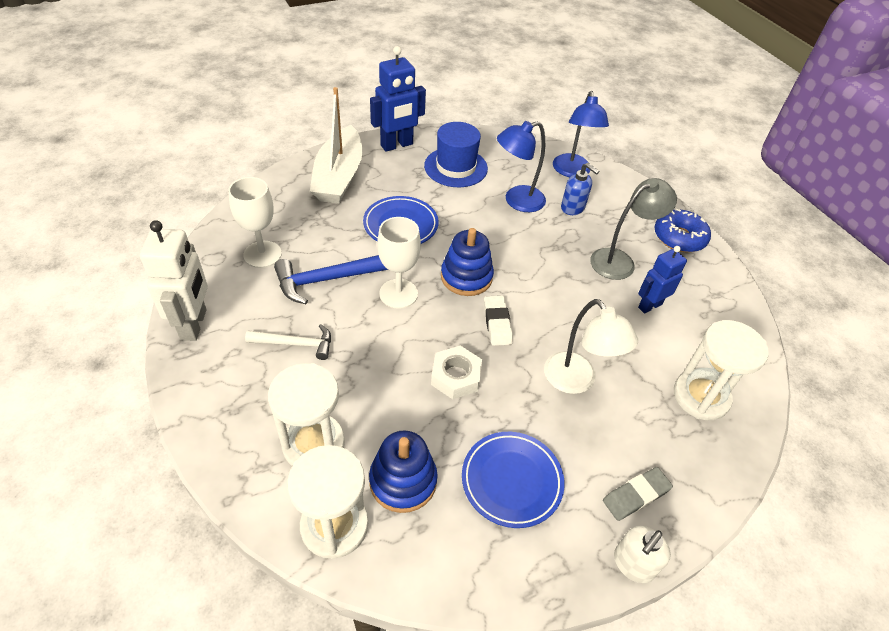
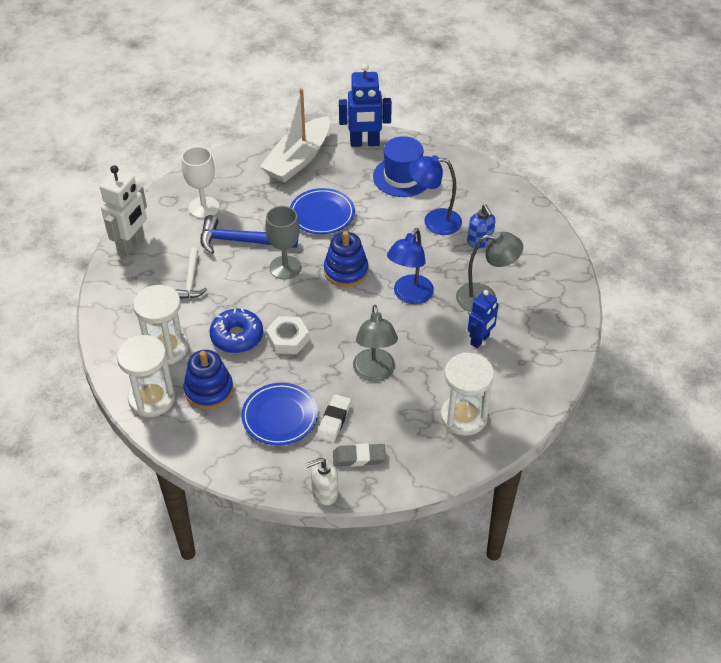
camera: 30 degrees right, 0 degrees up
white hammer [245,324,331,360] -> white hammer turned 60 degrees clockwise [175,247,207,299]
white goblet [377,217,421,309] -> grey goblet [265,206,301,280]
white eraser [484,295,513,346] -> white eraser moved to [317,394,351,442]
white lamp [544,299,638,394] -> grey lamp [353,305,398,382]
blue lamp [553,91,609,177] -> blue lamp moved to [387,228,434,304]
blue robot [638,246,687,314] -> blue robot turned 135 degrees clockwise [468,290,499,348]
blue donut [654,208,711,252] -> blue donut moved to [210,309,263,353]

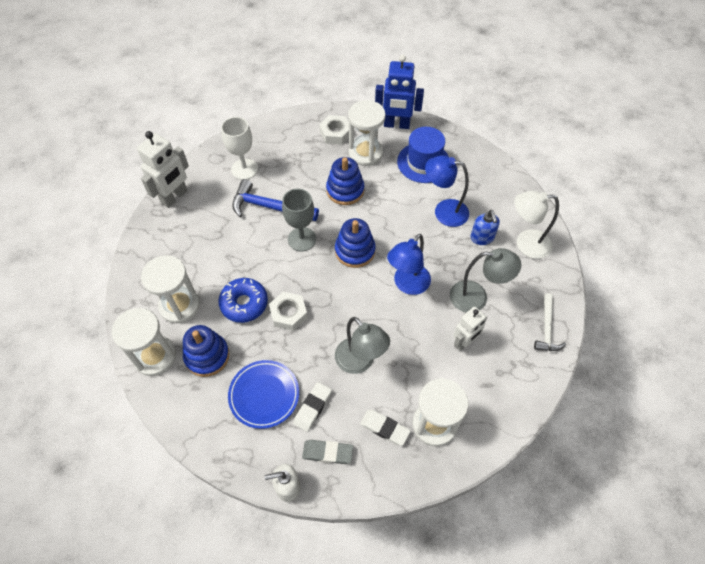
camera: 10 degrees right, 10 degrees up
white hammer [175,247,207,299] -> white hammer moved to [534,293,566,351]
white boat [260,88,330,183] -> white nut [319,115,349,145]
blue plate [290,188,355,234] -> blue stacking toy [326,157,364,205]
grey lamp [353,305,398,382] -> grey lamp turned 45 degrees counterclockwise [335,317,390,374]
blue robot [468,290,499,348] -> white robot [453,307,487,351]
none -> white hourglass [348,100,385,166]
none -> white eraser [360,410,411,446]
none -> white lamp [514,191,559,259]

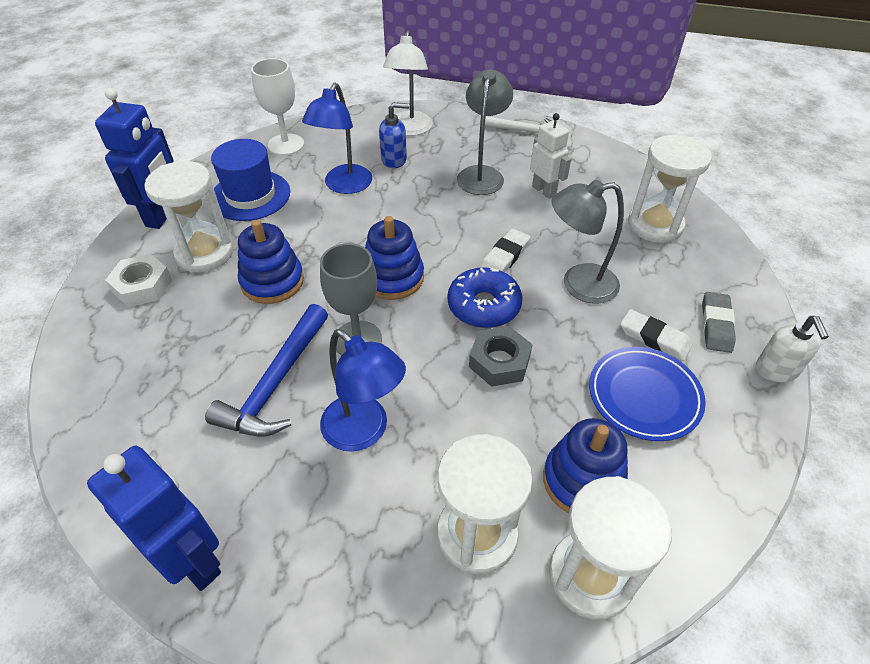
camera: 85 degrees left, 10 degrees down
white robot [137,131,189,208] -> blue robot [87,446,221,591]
blue donut [218,278,268,323] -> blue donut moved to [447,267,522,328]
white goblet [221,117,258,180] -> white goblet moved to [251,58,304,155]
white nut [269,292,308,331] -> grey nut [469,326,533,387]
grey lamp [335,317,390,374] -> grey lamp turned 150 degrees counterclockwise [552,180,624,304]
white eraser [360,410,411,446] -> white eraser moved to [480,229,530,272]
blue lamp [387,234,431,295] -> blue lamp moved to [320,329,406,452]

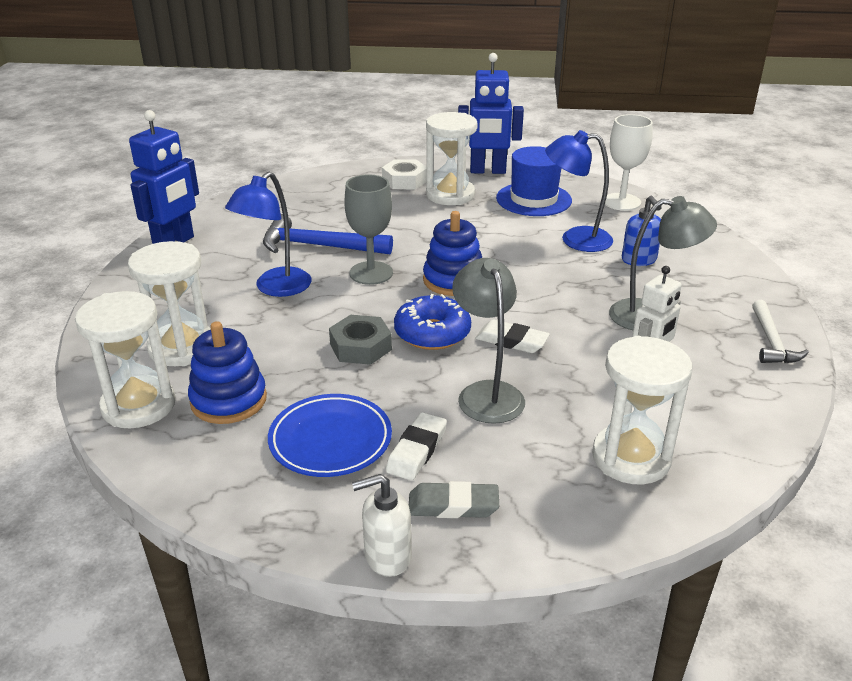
camera: 80 degrees right, 15 degrees down
blue stacking toy [238,220,304,304] -> none
white lamp [383,30,433,136] -> none

